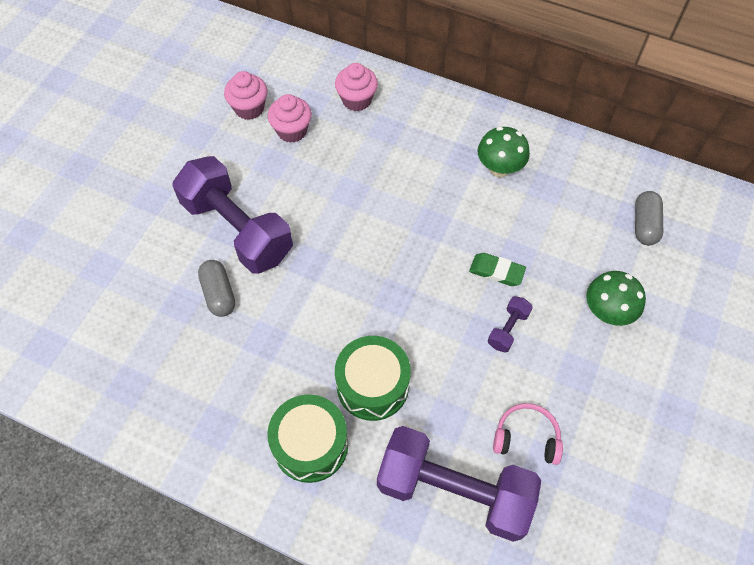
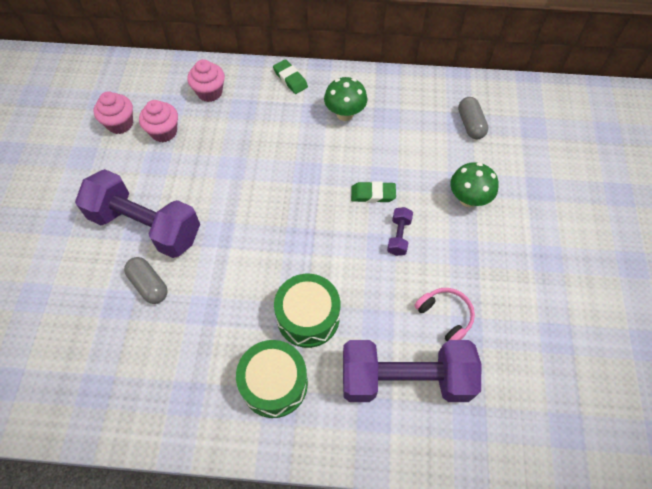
camera: 20 degrees left, 0 degrees up
pink headphones [493,403,563,465] -> pink headphones turned 60 degrees clockwise [414,288,475,341]
none -> green eraser [273,59,308,94]

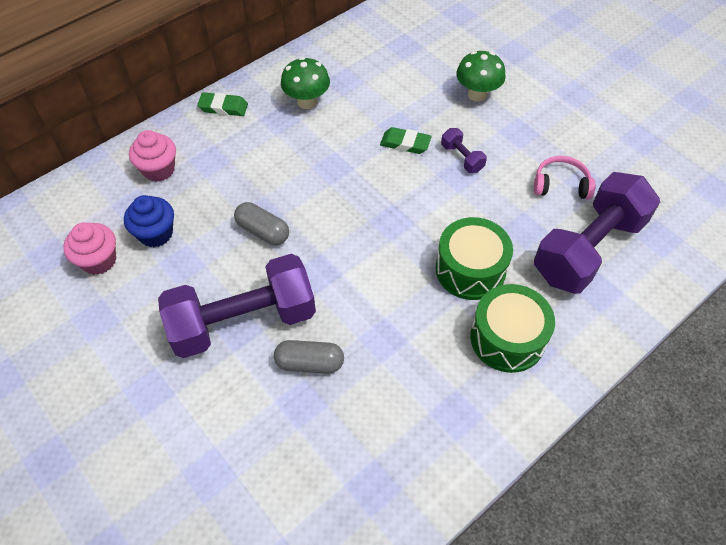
camera: 45 degrees left, 5 degrees down
pink cupcake [139,100,178,142] -> blue cupcake [124,195,174,247]
green eraser [351,181,396,203] -> green eraser turned 60 degrees clockwise [380,127,432,154]
grey capsule [458,97,489,139] -> grey capsule moved to [234,202,289,245]

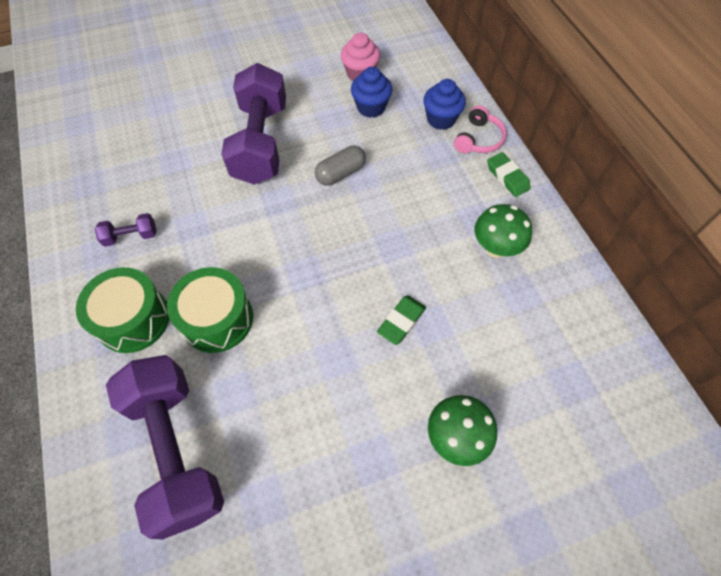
camera: 110 degrees right, 5 degrees up
pink cupcake [129,130,176,182] -> blue cupcake [423,79,466,130]
green eraser [197,92,248,116] -> green eraser turned 60 degrees counterclockwise [487,152,531,197]
grey capsule [274,340,344,374] -> none
purple dumbbell [441,128,487,173] -> purple dumbbell moved to [95,213,157,247]
pink headphones [534,156,595,199] -> pink headphones moved to [454,105,507,153]

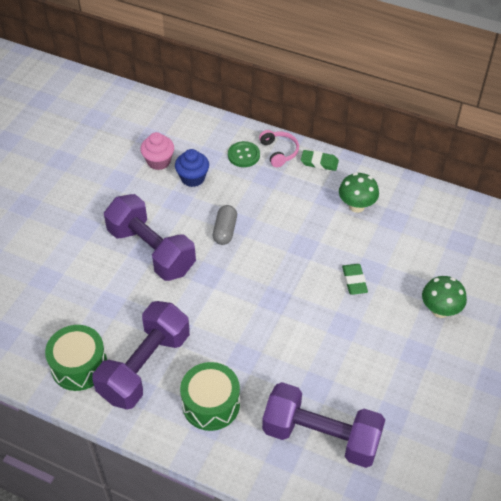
camera: 45 degrees left, 10 degrees down
purple dumbbell [95,213,157,247] -> purple dumbbell [92,301,190,409], size x2.43
green drum [167,267,253,353] -> green drum moved to [45,325,107,391]
blue cupcake [423,79,466,130] -> green button [228,141,260,167]

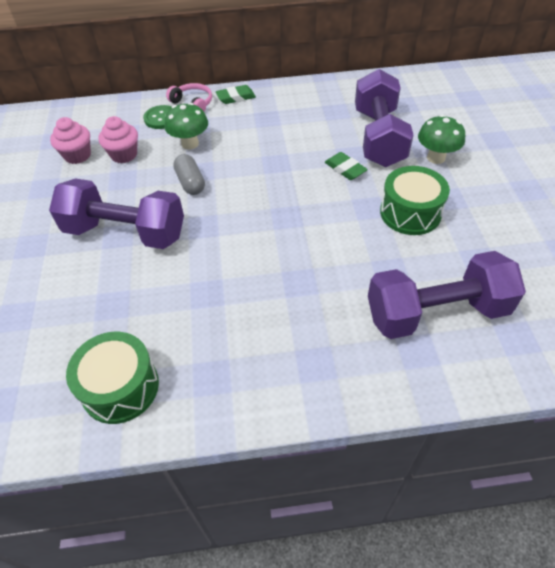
camera: 30 degrees left, 0 degrees up
purple dumbbell [92,301,190,409] -> purple dumbbell moved to [355,69,413,167]
blue cupcake [175,149,209,187] -> pink cupcake [98,116,138,163]
green drum [180,362,240,431] -> green drum moved to [380,166,450,235]
green mushroom [339,173,379,213] -> green mushroom moved to [165,103,208,150]

